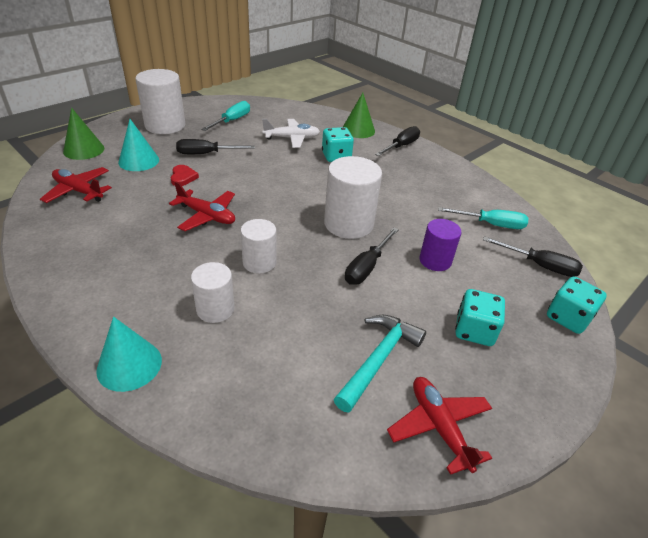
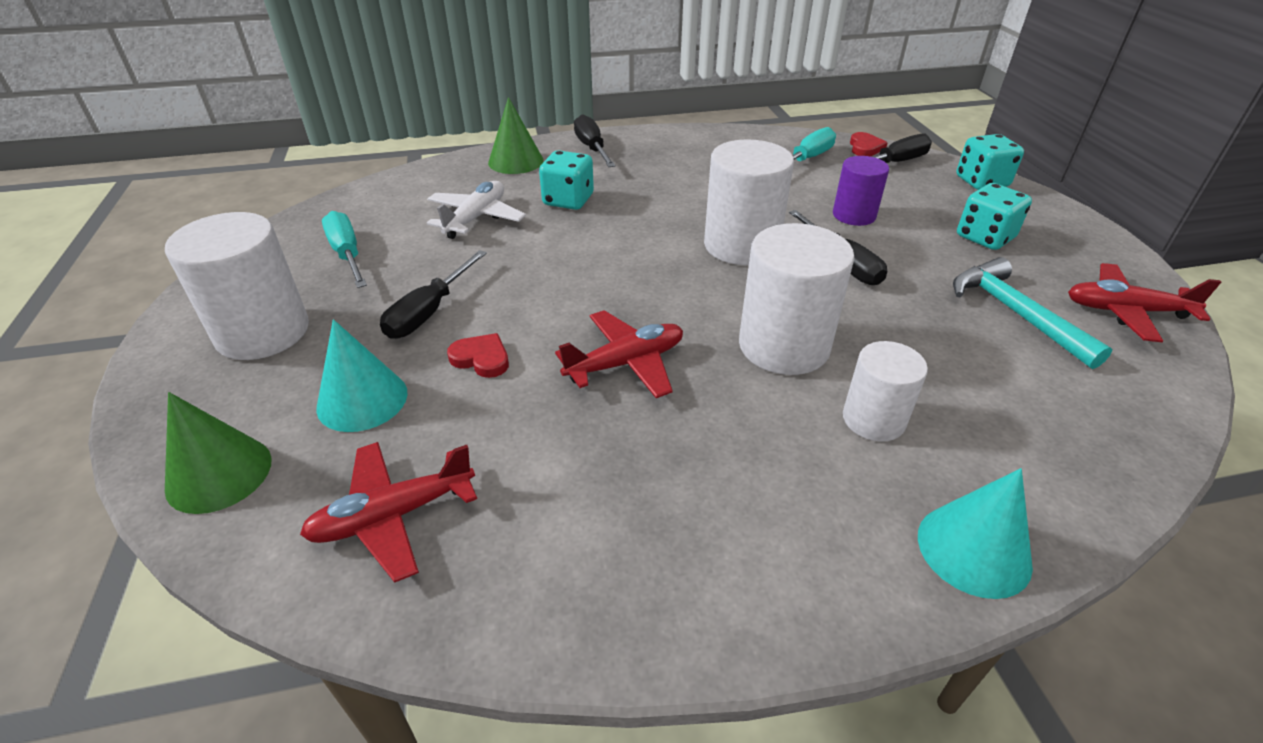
camera: 55 degrees left, 0 degrees up
white cylinder [240,219,277,274] -> white cylinder [739,223,854,375], size x1.65
none -> red heart [850,132,888,156]

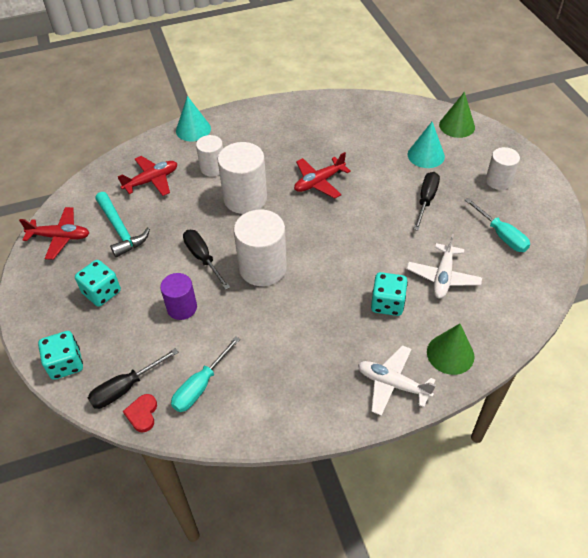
camera: 175 degrees right, 10 degrees up
white cylinder [165,212,309,360] -> white cylinder [486,147,520,190], size x0.61
red plane [300,442,477,583] -> red plane moved to [118,156,177,196]
red heart [447,333,509,378] -> none
black screwdriver [574,114,616,167] -> white plane [358,345,436,416]

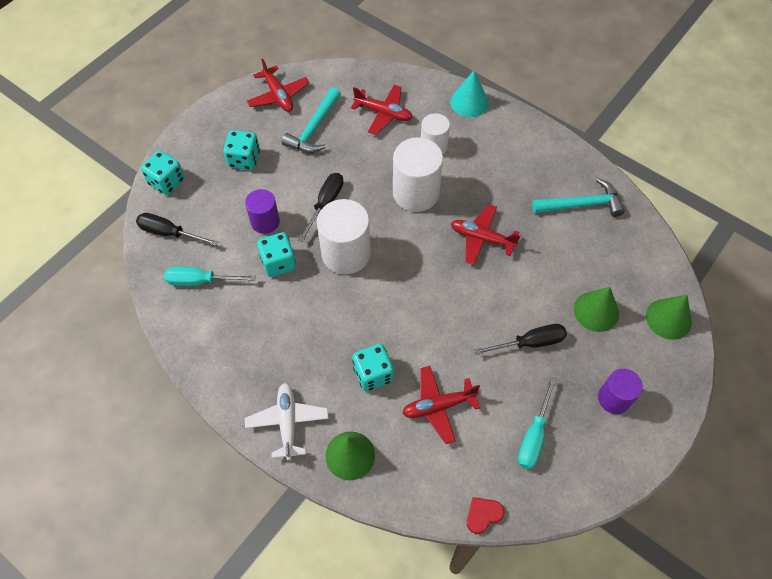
camera: 55 degrees right, 10 degrees up
red heart [123,394,157,433] -> red heart moved to [467,497,504,534]
white plane [407,234,482,299] -> red plane [402,366,480,444]
turquoise cone [408,122,445,168] -> green cone [574,287,619,332]
white cylinder [486,147,520,190] -> purple cylinder [598,369,643,414]
none -> turquoise dice [257,232,296,277]
none -> turquoise hammer [532,178,625,217]

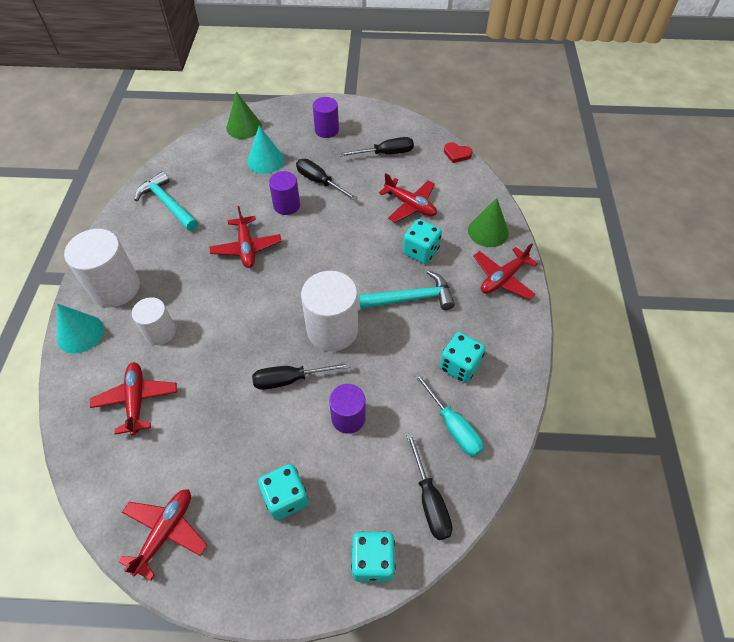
camera: 125 degrees left, 5 degrees down
white plane [245,383,329,460] -> red plane [474,243,538,300]
turquoise dice [257,232,296,277] -> turquoise dice moved to [439,332,486,383]
turquoise hammer [282,87,341,153] -> turquoise hammer moved to [359,270,455,310]
white cylinder [393,137,443,212] -> white cylinder moved to [64,229,140,307]
turquoise screwdriver [518,377,556,469] -> black screwdriver [340,137,414,156]
green cone [574,287,619,332] -> turquoise cone [247,126,284,174]
none -> purple cylinder [269,171,300,215]

